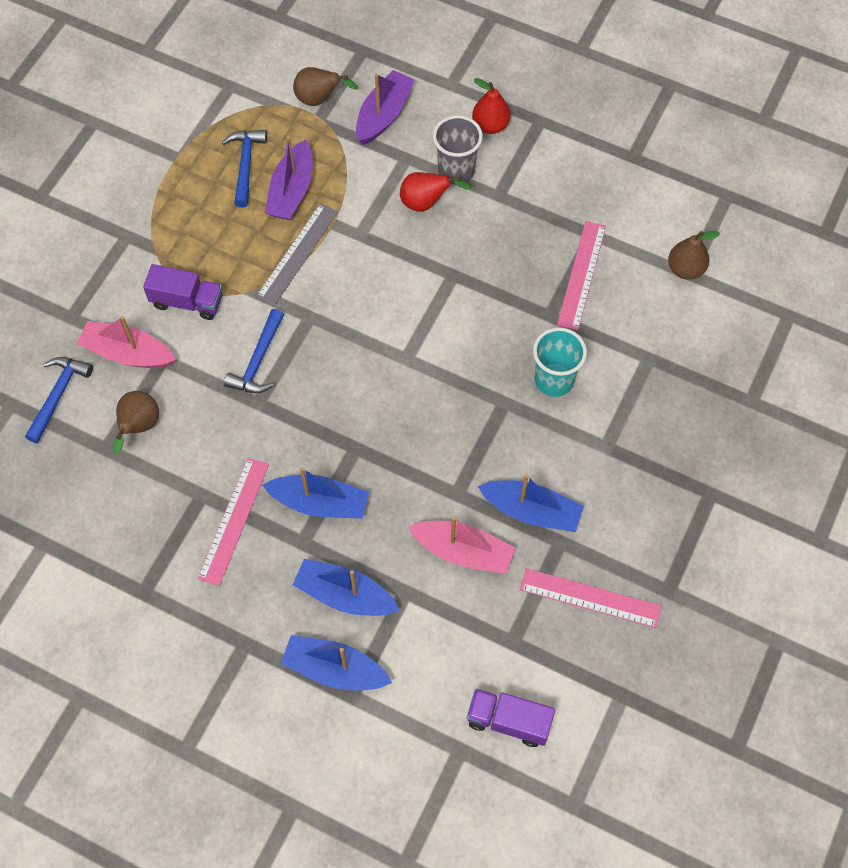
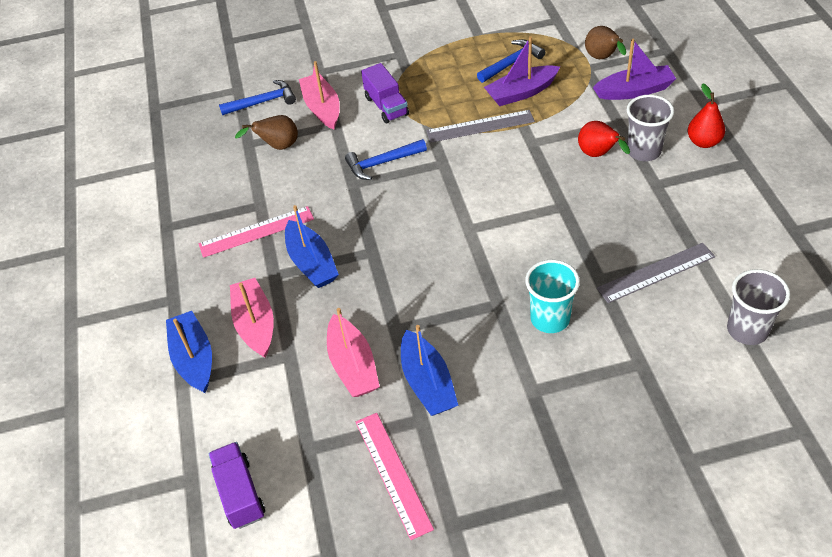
camera: 55 degrees right, 15 degrees down
blue boat [292,559,400,616] -> pink boat [230,278,274,358]
pink ruler [557,221,606,331] -> grey ruler [597,243,715,303]
brown pear [668,231,720,280] -> grey cup [727,269,790,345]

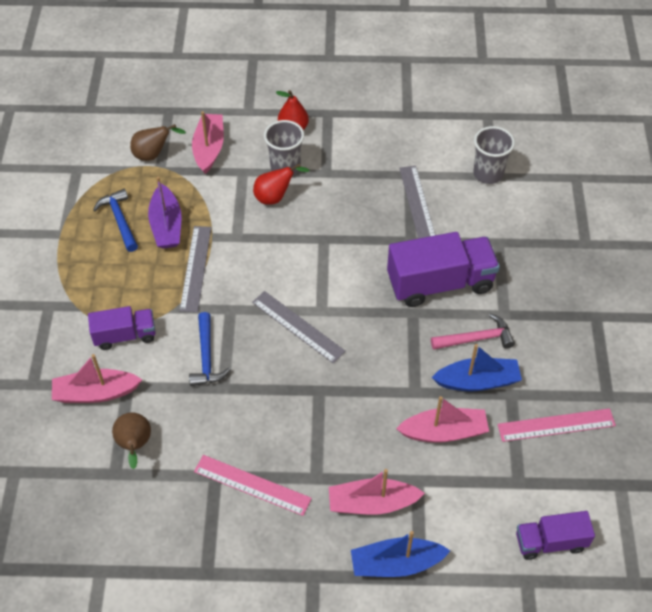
camera: 80 degrees left, 5 degrees up
pink ruler [199,206,314,258] -> pink ruler turned 60 degrees counterclockwise [194,455,312,516]
blue hammer [219,80,296,115] -> none
blue boat [285,205,339,288] -> none
turquoise cup [525,260,580,333] -> purple truck [387,232,500,307]
purple boat [593,39,676,100] -> pink boat [192,111,224,174]
none -> grey ruler [252,291,346,363]
none -> pink hammer [431,313,515,350]

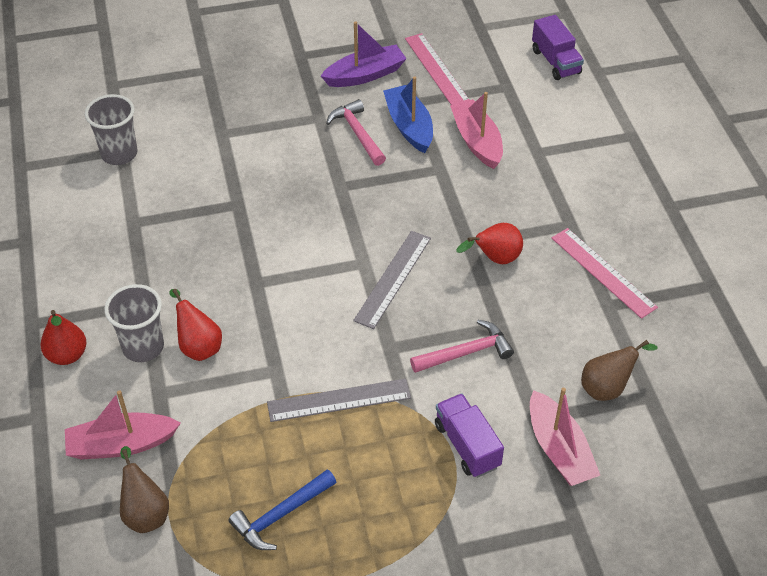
camera: 105 degrees left, 5 degrees down
purple boat [148,177,182,249] -> purple boat moved to [321,21,407,87]
blue hammer [189,312,231,386] -> pink hammer [410,320,514,373]
pink ruler [194,455,312,516] -> pink ruler turned 45 degrees counterclockwise [552,228,658,319]
pink boat [329,469,425,514] -> none
blue boat [351,531,450,577] -> none
purple truck [387,232,500,307] -> none
grey ruler [399,166,435,239] -> none
none -> red pear [456,223,523,264]

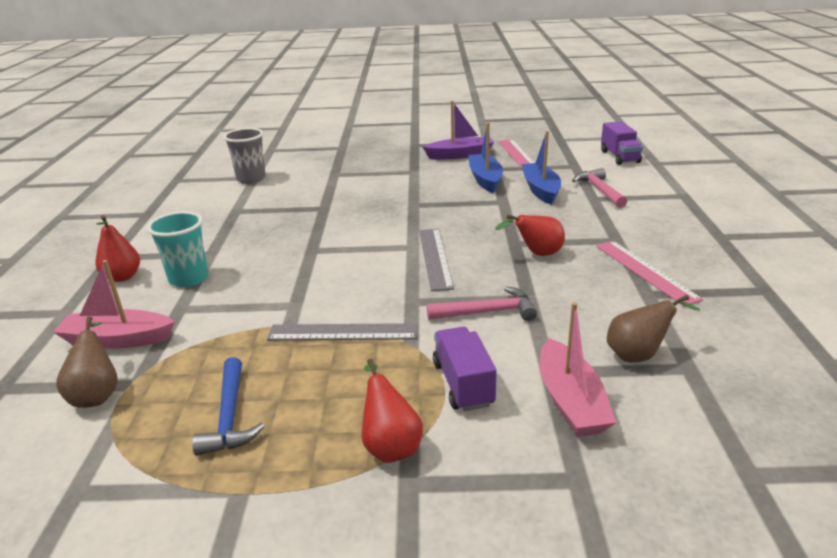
camera: 15 degrees right, 20 degrees down
grey cup [104,284,164,362] -> turquoise cup [147,211,208,287]
red pear [169,289,222,361] -> red pear moved to [362,359,423,463]
blue hammer [228,469,336,550] -> blue hammer turned 75 degrees counterclockwise [192,357,264,456]
pink hammer [326,99,386,166] -> pink hammer moved to [572,168,627,208]
grey ruler [353,231,431,329] -> grey ruler turned 45 degrees counterclockwise [419,229,454,291]
pink boat [450,92,503,169] -> blue boat [521,131,561,205]

